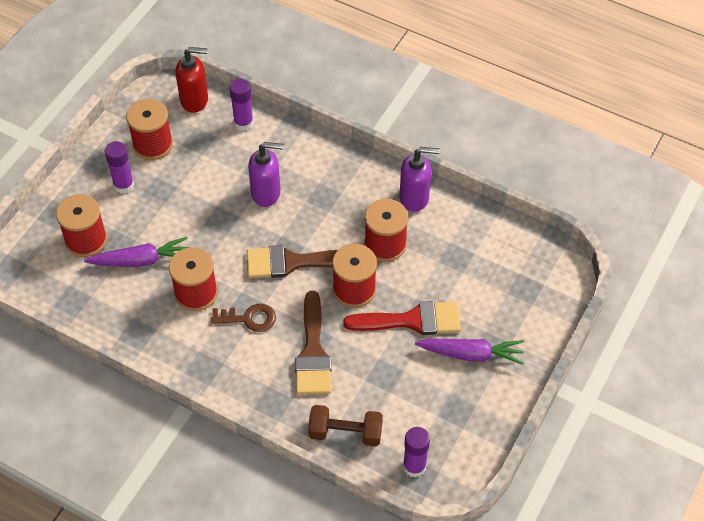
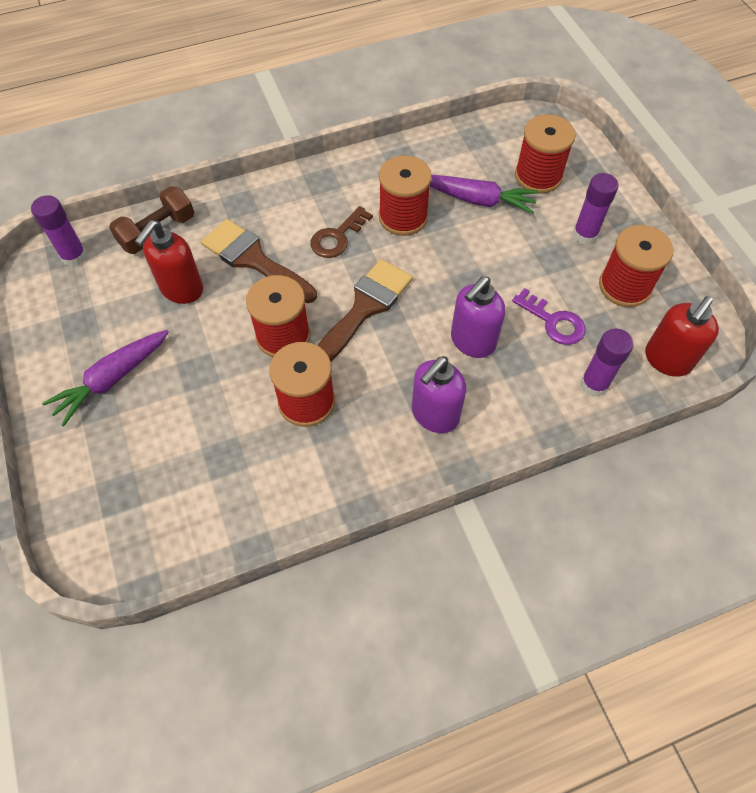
camera: 130 degrees right, 5 degrees up
purple carrot [84,237,188,267] -> purple carrot turned 105 degrees counterclockwise [430,175,539,214]
red brush [343,301,461,335] -> none
purple soap dispenser [400,147,440,212] -> purple soap dispenser moved to [412,356,466,433]
none -> red soap dispenser [134,220,203,304]
none -> purple key [512,288,585,345]

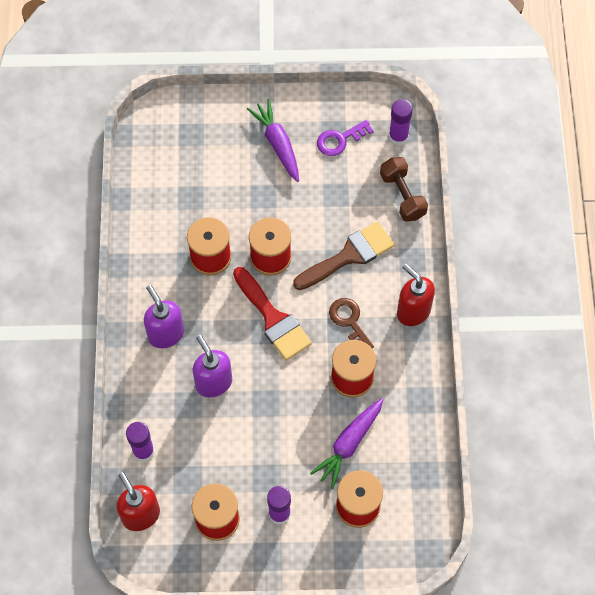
camera: 110 degrees right, 5 degrees up
red soap dispenser [134,220,203,304] -> red soap dispenser moved to [397,264,435,326]
brown brush [317,259,413,362] -> red brush [233,267,312,361]
purple key [512,288,585,345] -> purple key moved to [317,120,374,156]

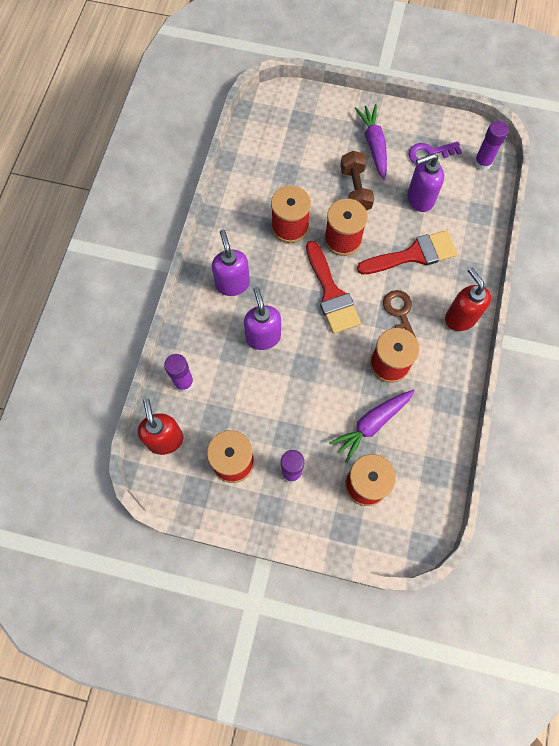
camera: 15 degrees right, 5 degrees up
brown brush [293,221,394,290] -> red brush [357,230,458,274]
brown dumbbell [380,157,428,222] -> brown dumbbell moved to [340,151,374,211]
none -> purple soap dispenser [407,153,444,212]

